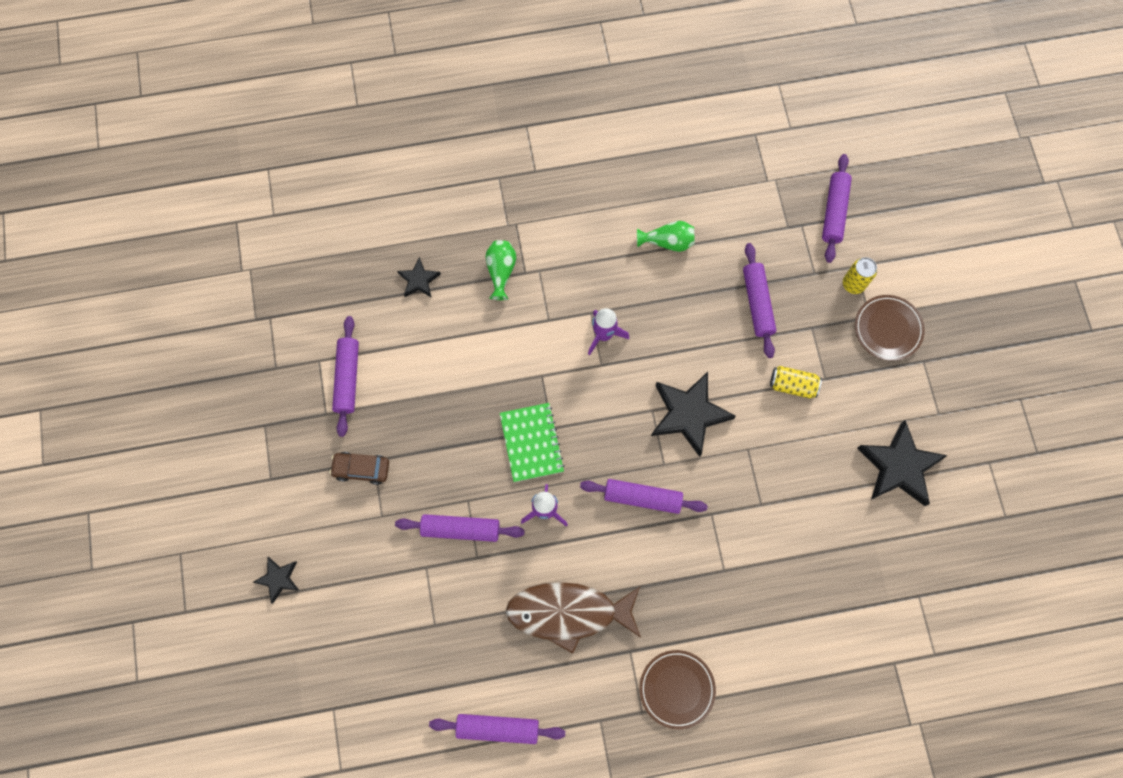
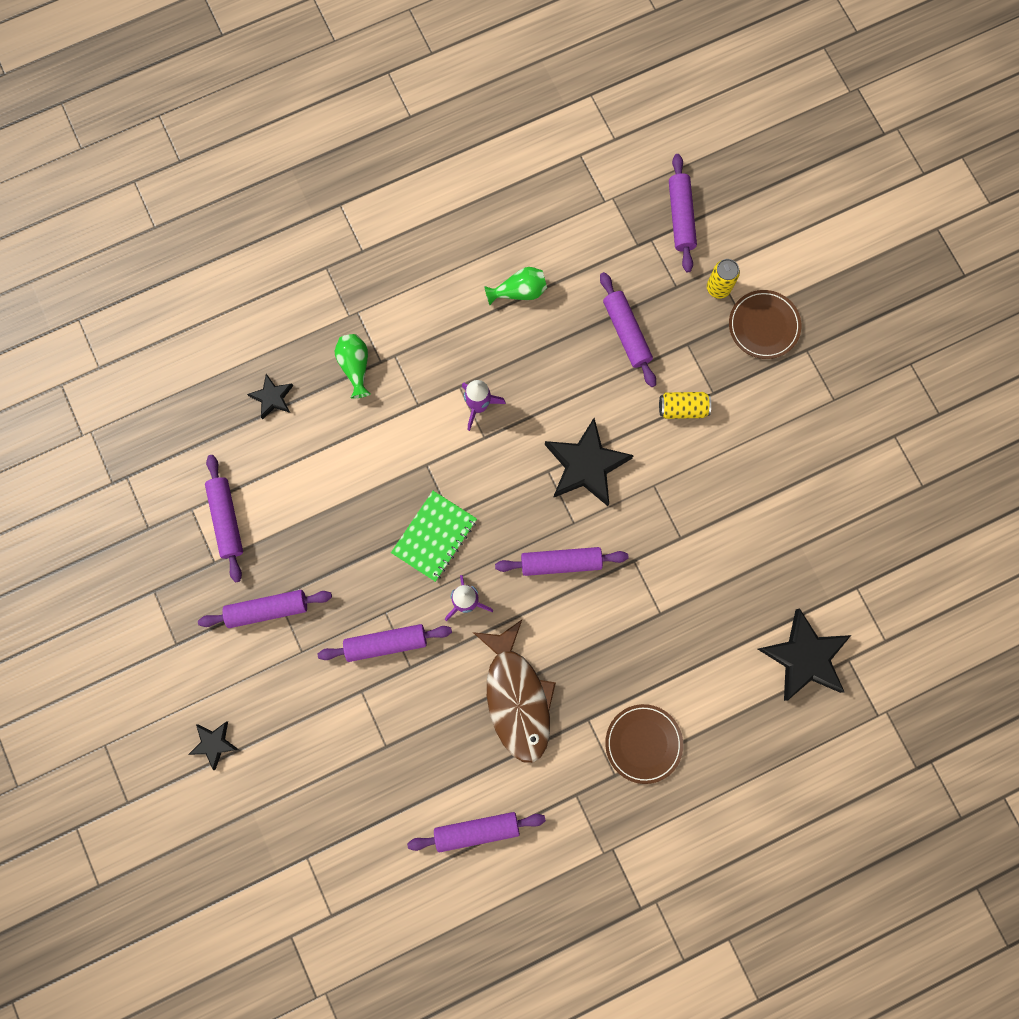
camera: 15 degrees left, 5 degrees up
brown car [329,452,389,485] -> purple rolling pin [198,590,332,628]
green notebook [500,403,565,482] -> green notebook turned 60 degrees clockwise [391,491,477,582]
brown fish [506,582,641,654] -> brown fish turned 90 degrees counterclockwise [473,620,556,763]
black star [857,420,948,506] -> black star moved to [758,608,851,701]

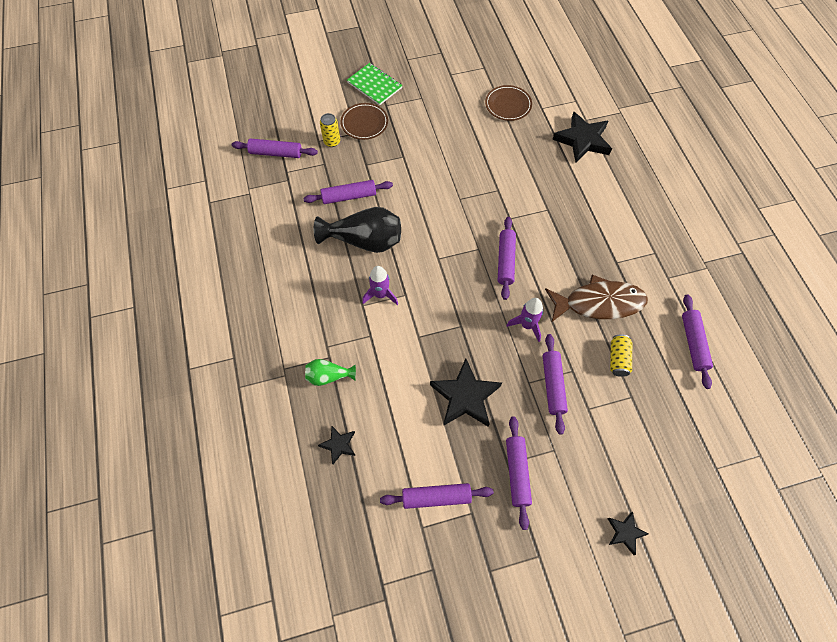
camera: 80 degrees left, 15 degrees down
green notebook [391,491,477,582] -> green notebook moved to [347,63,402,105]
green vase [484,267,547,305] -> none
black star [545,418,634,506] -> black star moved to [430,359,502,427]
brown plate [605,704,683,784] -> brown plate moved to [485,85,532,121]
yellow can [659,392,711,419] -> yellow can moved to [610,334,632,377]
none -> black vase [314,207,401,253]

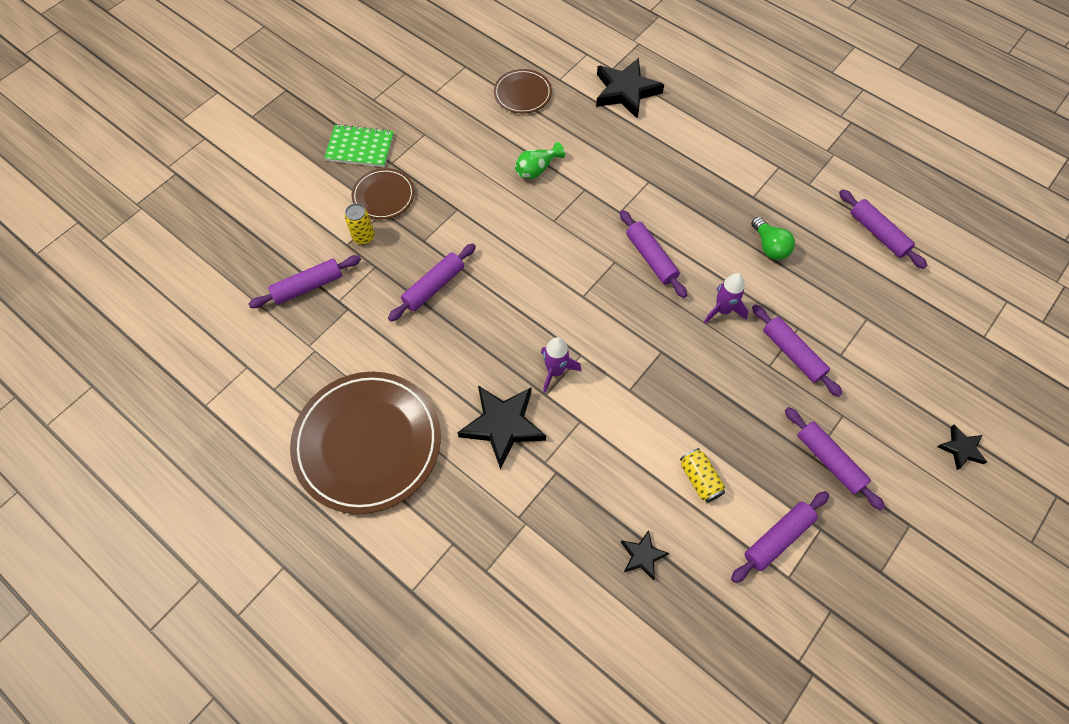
camera: 35 degrees left, 0 degrees up
green vase [305,359,356,386] -> green vase moved to [515,142,565,179]
black vase [314,207,401,253] -> none
black star [430,359,502,427] -> black star moved to [457,385,546,469]
brown fish [545,275,648,323] -> green light bulb [751,217,795,260]
yellow can [610,334,632,377] -> yellow can moved to [680,448,725,503]
none -> brown plate [290,372,441,514]

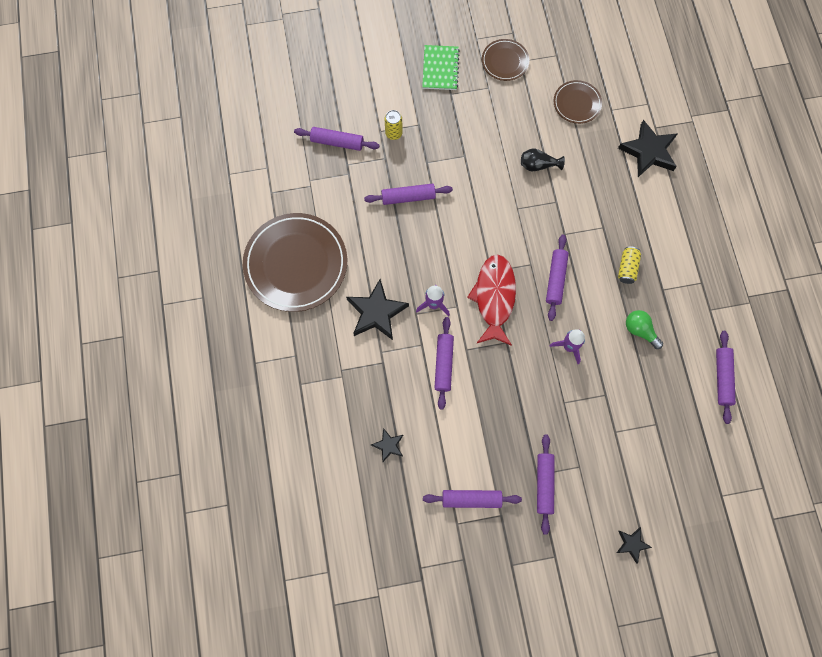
camera: 40 degrees right, 10 degrees up
green notebook [324,124,394,167] -> green notebook turned 45 degrees clockwise [422,45,460,90]
brown plate [352,168,415,220] -> brown plate moved to [482,39,529,81]
green vase [515,142,565,179] -> black vase [521,149,565,171]
yellow can [680,448,725,503] -> yellow can moved to [618,246,641,284]
green light bulb [751,217,795,260] -> green light bulb turned 120 degrees clockwise [626,310,663,349]
purple rolling pin [752,304,843,397] -> purple rolling pin moved to [434,317,454,410]
none -> red fish [467,254,516,346]

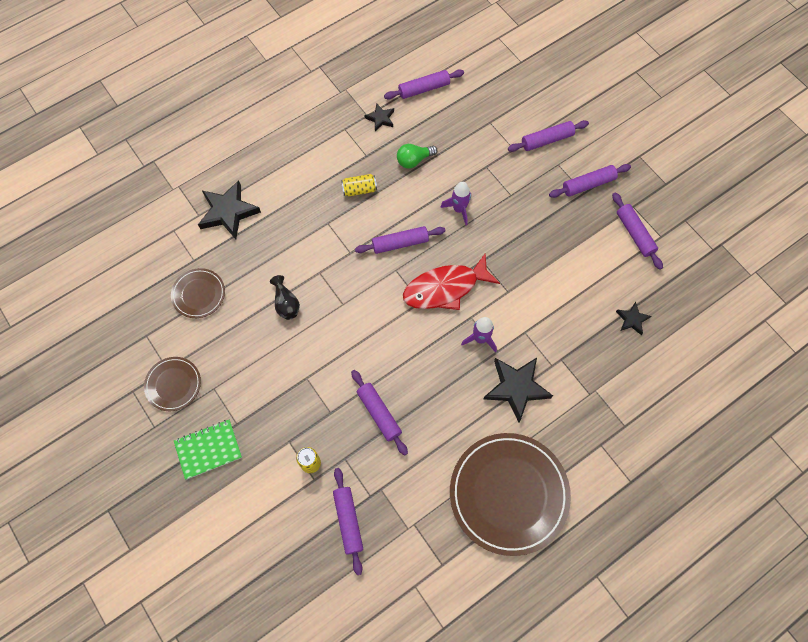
camera: 115 degrees left, 5 degrees down
purple rolling pin [434,317,454,410] -> purple rolling pin moved to [508,120,589,152]
black star [617,527,652,564] -> black star moved to [365,103,394,131]
green light bulb [626,310,663,349] -> green light bulb turned 45 degrees clockwise [397,144,438,169]

